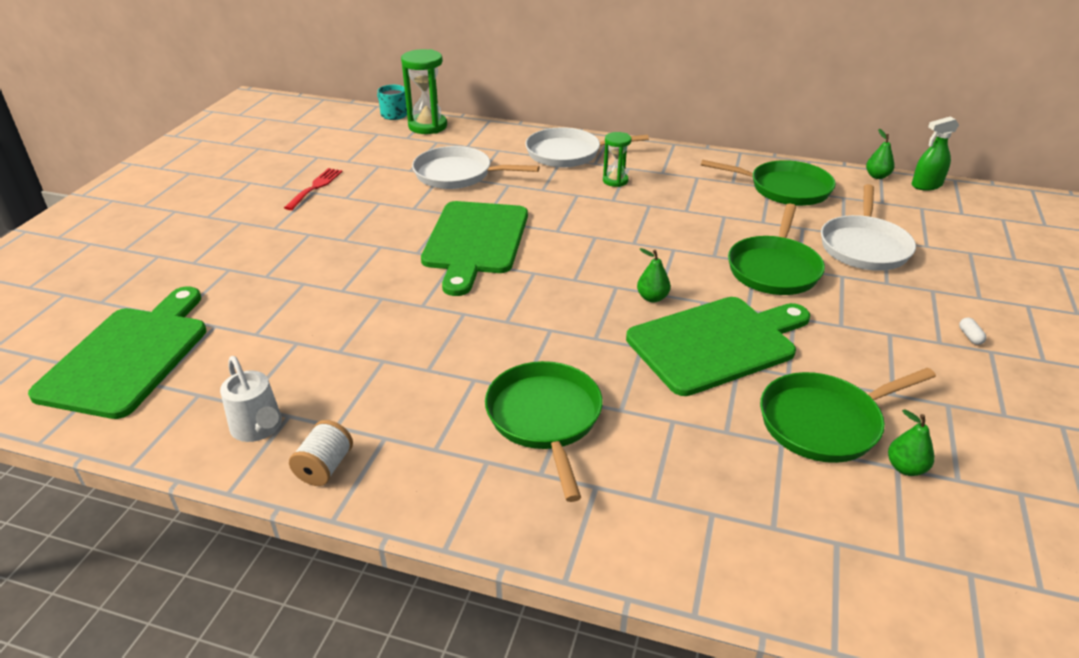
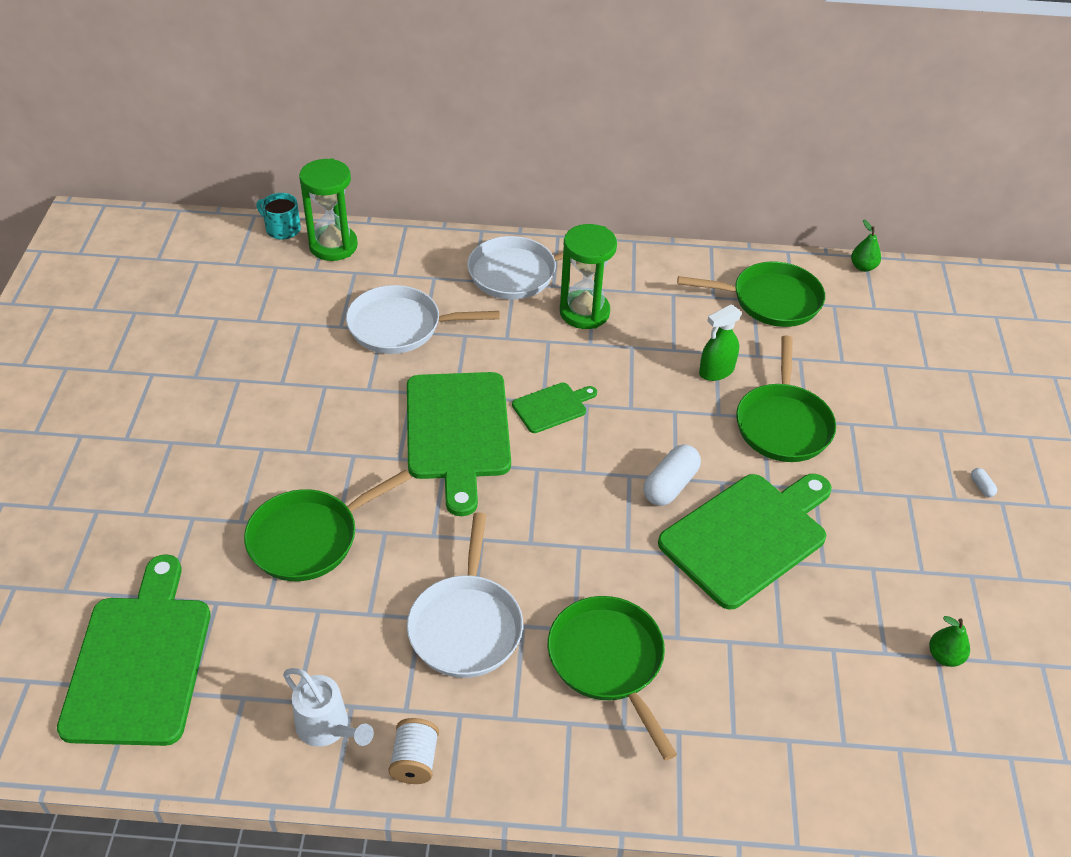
camera: 15 degrees left, 10 degrees up
red fork [284,168,343,210] -> none
green hourglass [603,132,632,187] -> green hourglass [560,224,617,329], size x1.71
green pear [637,248,671,303] -> white capsule [643,444,701,506]
green pan [760,368,936,463] -> green pan moved to [244,470,411,581]
white pan [821,184,916,271] -> white pan moved to [407,512,523,678]
green spray bottle [912,117,959,191] -> green spray bottle moved to [699,304,742,381]
none -> green cutting board [512,383,597,433]

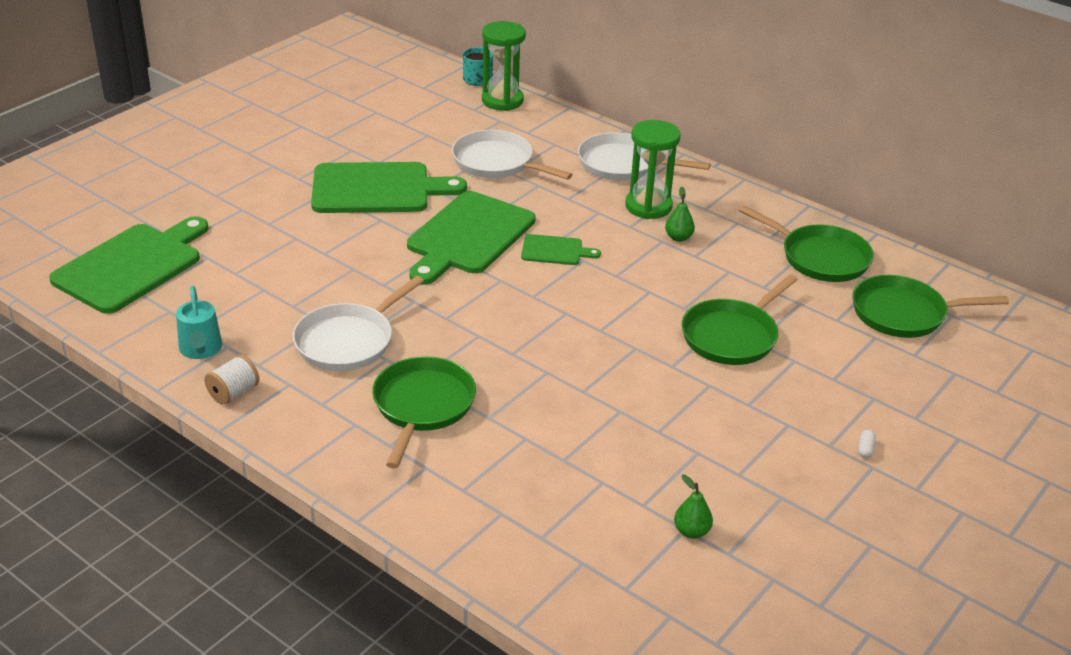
camera: 35 degrees right, 10 degrees down
green pan [244,470,411,581] -> green pan moved to [852,275,1009,338]
white watering can [283,668,374,747] -> turquoise watering can [176,286,222,359]
white capsule [643,444,701,506] -> none
green cutting board [658,474,832,610] -> green cutting board moved to [311,162,467,213]
green spray bottle [699,304,742,381] -> none
green pear [851,219,881,272] -> green pear moved to [665,187,695,242]

